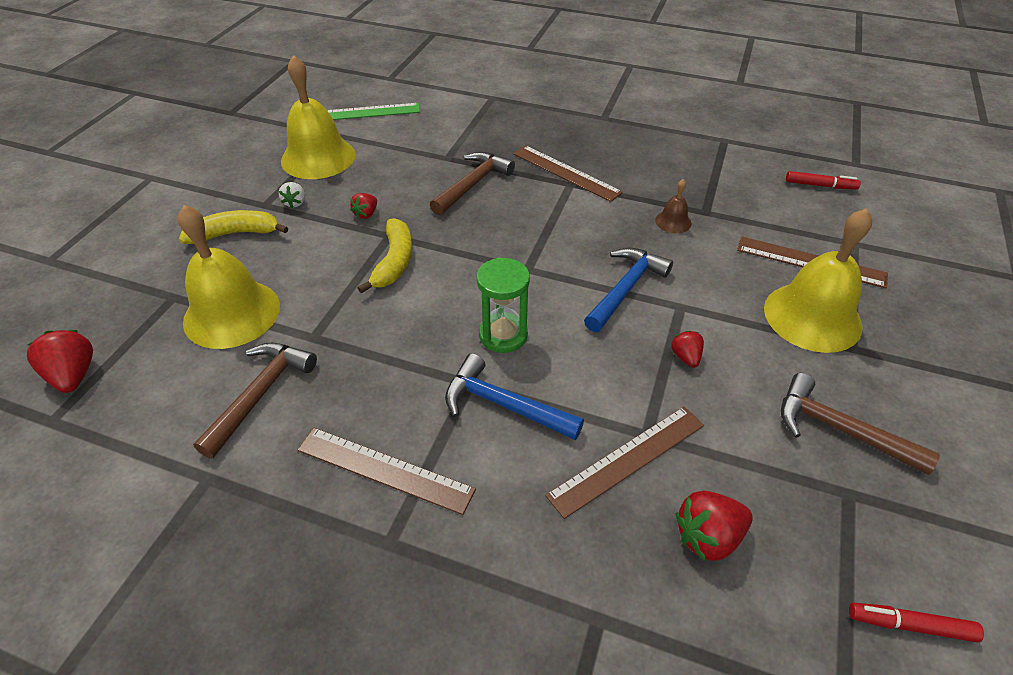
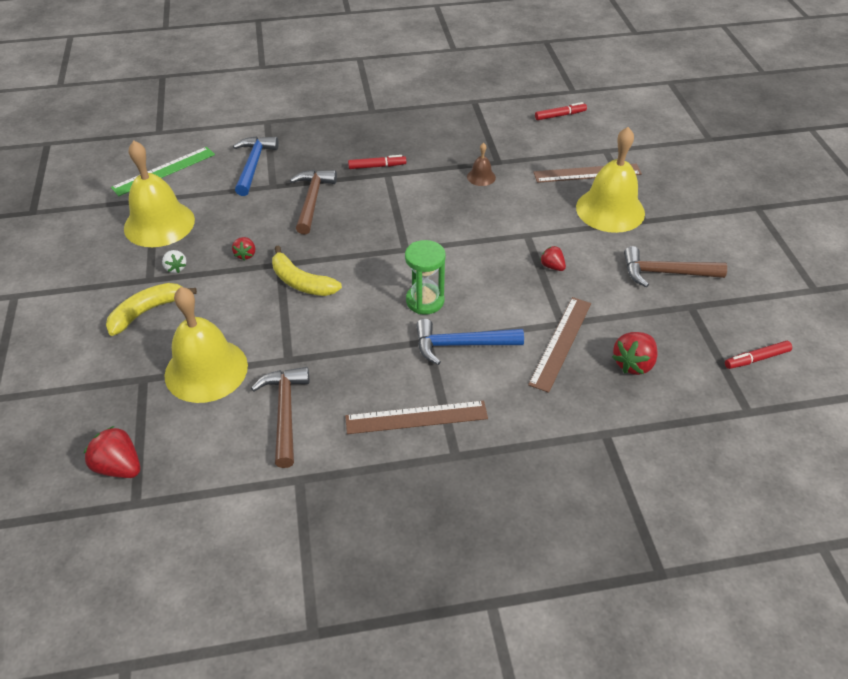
camera: 30 degrees left, 0 degrees up
yellow banana [358,218,412,293] -> yellow banana turned 150 degrees clockwise [272,246,342,296]
brown ruler [513,145,623,202] -> red marker [348,155,406,169]
blue hammer [584,248,673,332] -> blue hammer moved to [233,136,279,196]

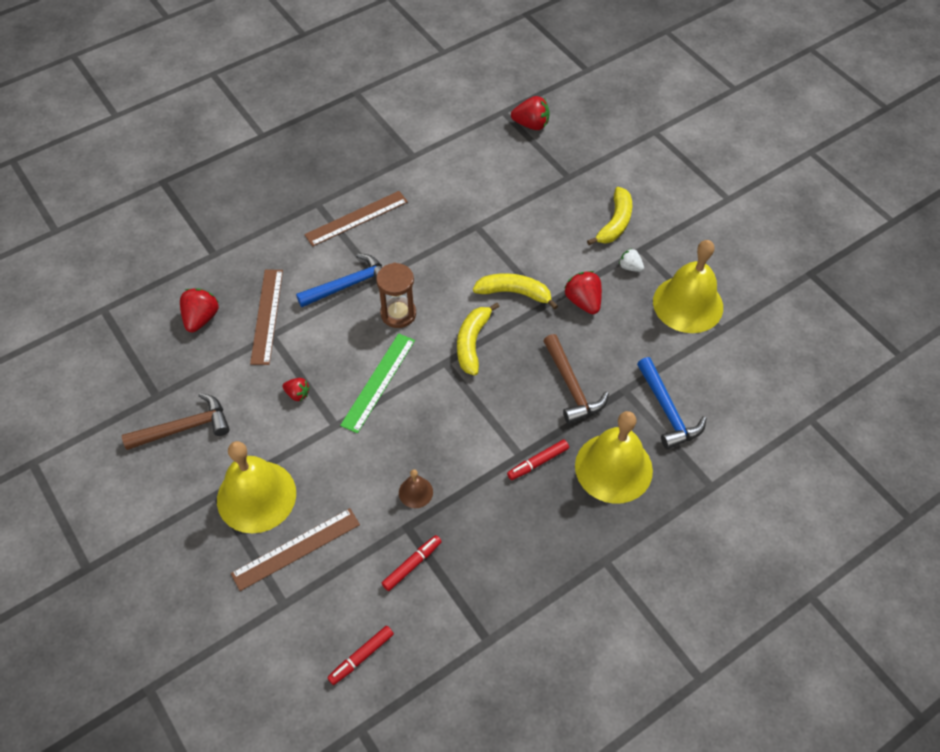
camera: 155 degrees right, 10 degrees up
green ruler [111,147,215,196] -> green ruler moved to [340,333,415,433]
yellow bell [164,287,248,403] -> yellow bell moved to [575,411,653,504]
red strawberry [232,237,255,260] -> red strawberry [564,271,602,314], size x1.68
brown hammer [251,367,309,468] -> none
green hourglass [405,240,446,314] -> brown hourglass [376,263,416,328]
red marker [725,341,792,369] -> red marker moved to [382,535,442,591]
none -> yellow banana [457,303,500,375]

